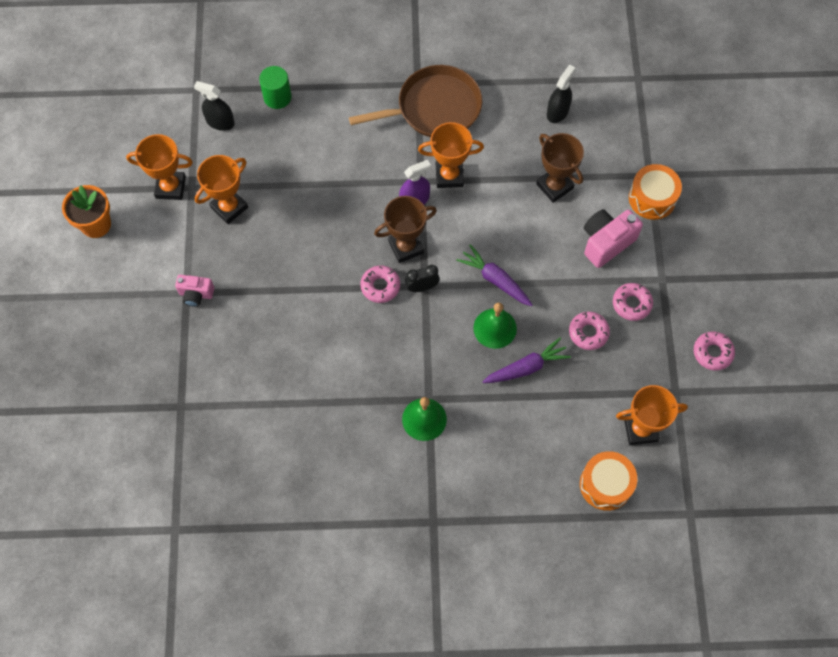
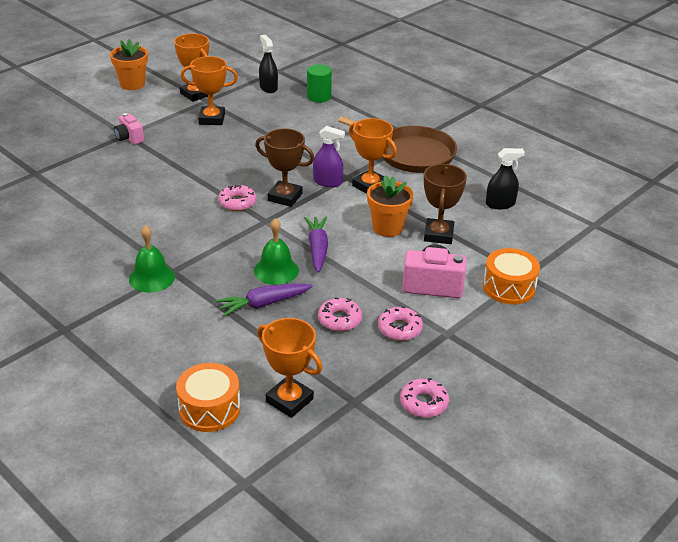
camera: 45 degrees right, 30 degrees down
black clock [405,265,440,292] -> none
purple carrot [483,337,571,383] -> purple carrot turned 135 degrees clockwise [216,284,313,316]
none -> orange flower pot [367,175,413,237]

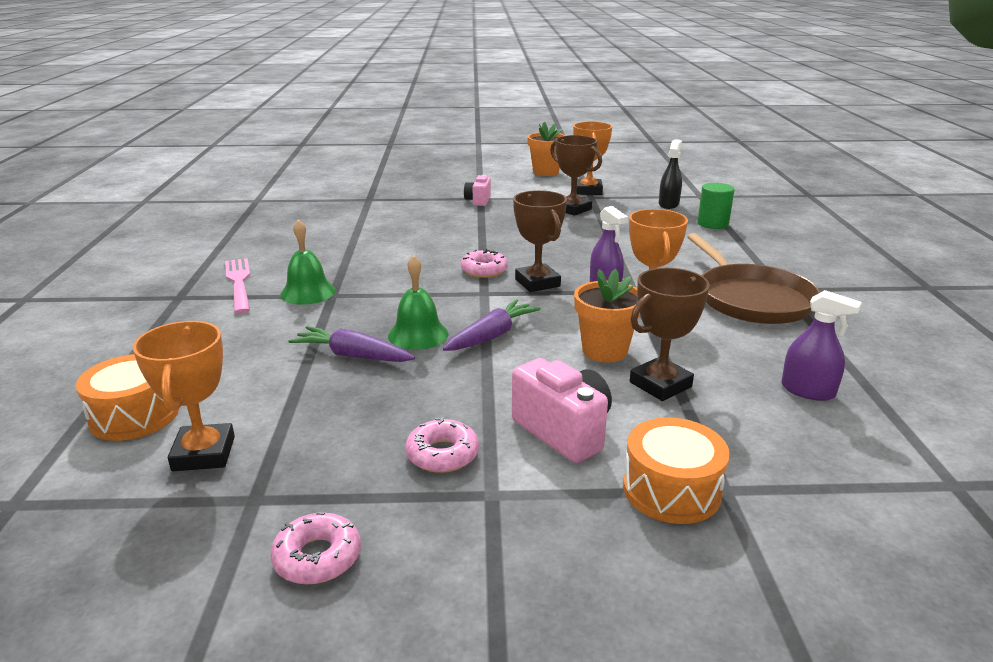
camera: 45 degrees right, 10 degrees down
orange trophy [181,56,238,125] -> brown trophy [550,135,602,216]
pink donut [318,297,362,331] -> none
black spray bottle [486,148,525,209] -> purple spray bottle [781,290,861,401]
none -> pink fork [225,258,250,314]

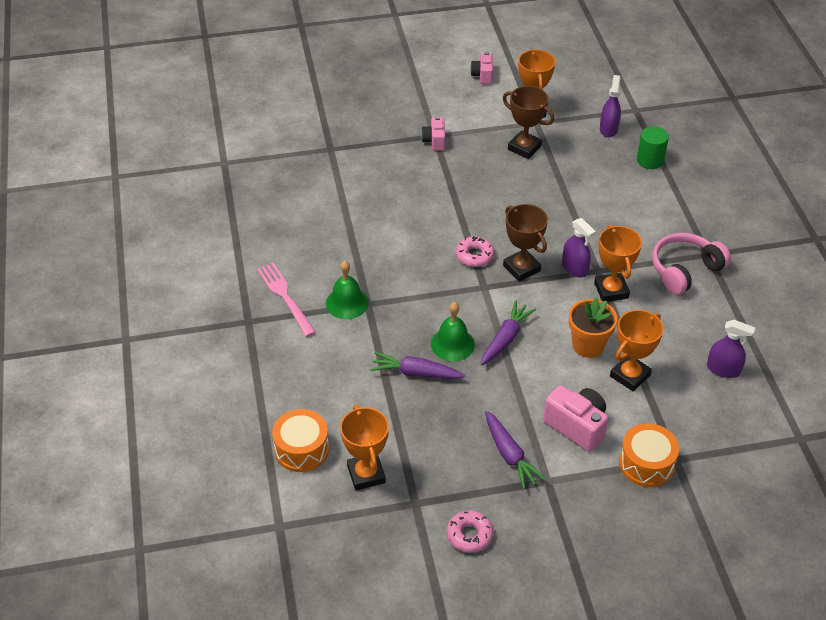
camera: 10 degrees left, 20 degrees up
pink donut [405,417,479,473] -> purple carrot [485,411,546,489]
orange flower pot [527,122,566,176] -> pink camera [470,52,493,84]
brown trophy [630,268,710,401] -> orange trophy [610,310,664,391]
black spray bottle [659,139,682,209] -> purple spray bottle [600,75,621,137]
brown pan [687,233,821,324] -> pink headphones [652,233,731,295]

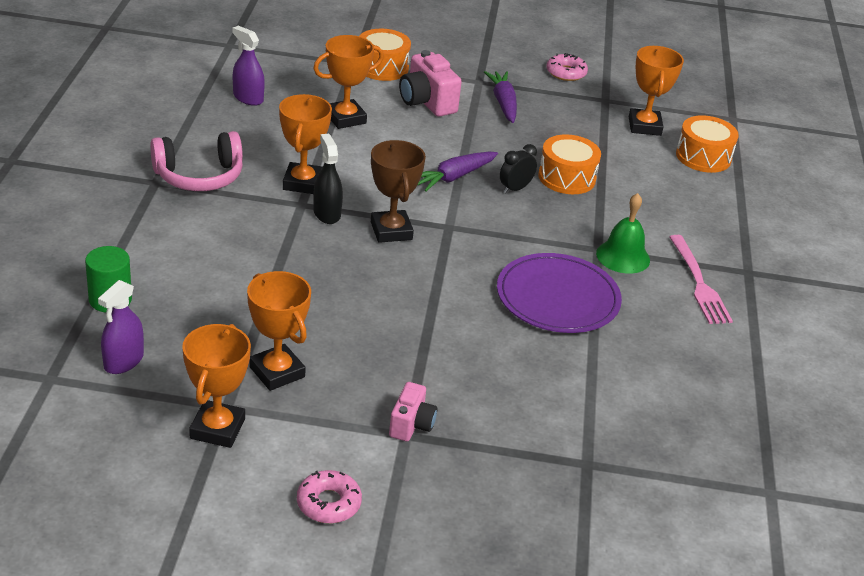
camera: 165 degrees left, 10 degrees down
purple carrot [370,352,465,379] -> orange drum [538,134,601,194]
green bell [431,302,475,361] -> black clock [500,144,537,194]
pink donut [456,236,494,267] -> pink donut moved to [297,470,362,523]
pink camera [470,52,493,84] -> none
brown trophy [503,86,554,159] -> orange trophy [247,271,311,391]
purple spray bottle [562,218,596,278] -> black spray bottle [313,134,343,224]
orange flower pot [569,297,617,358] -> none
none -> purple plate [497,253,622,333]

